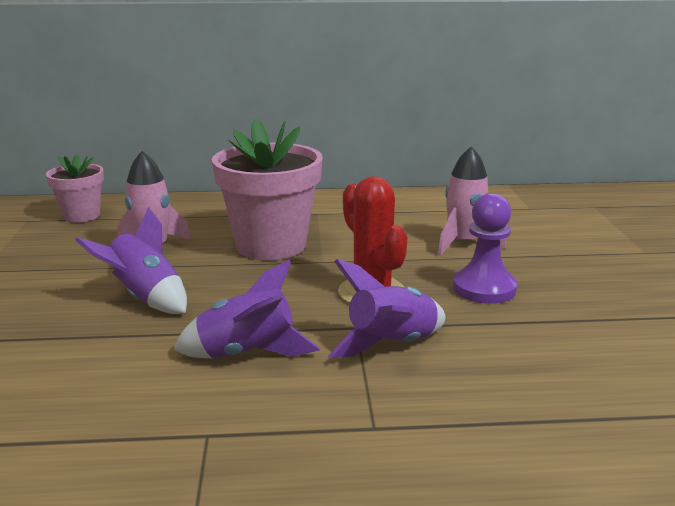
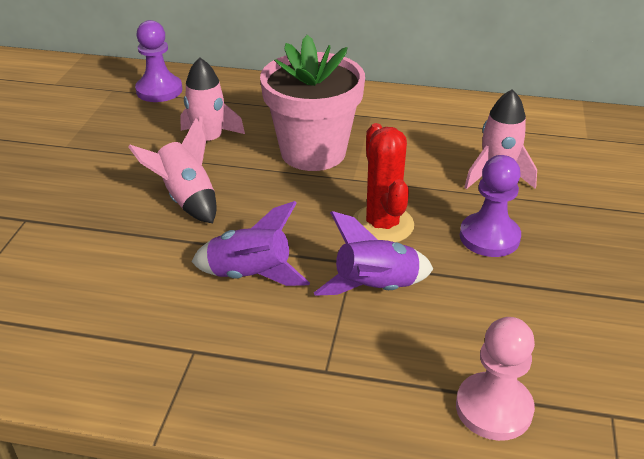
camera: 15 degrees right, 15 degrees up
pink flower pot [46,154,104,223] -> purple pawn [135,20,183,102]
purple rocket [75,207,187,314] -> pink rocket [128,118,217,223]
none -> pink pawn [456,317,535,441]

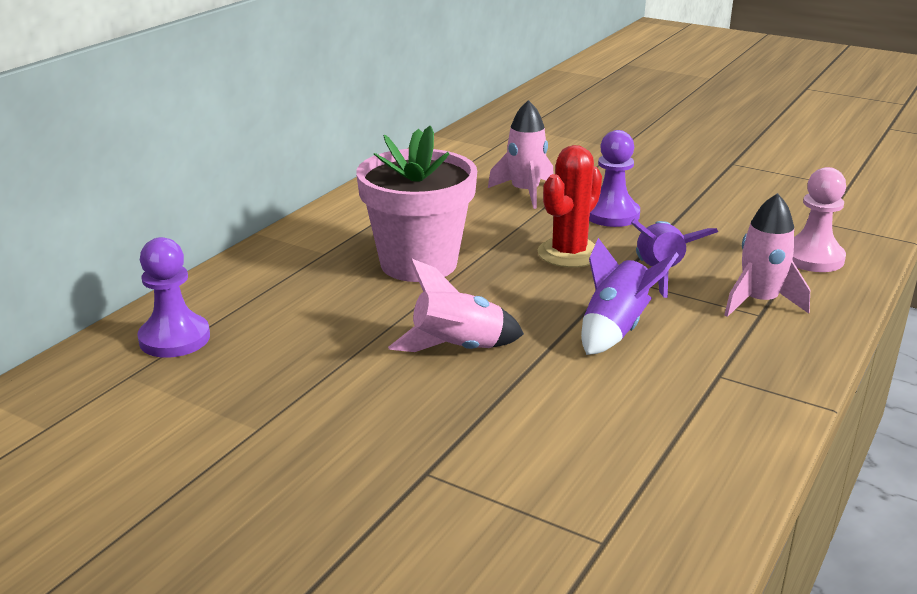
camera: 70 degrees left, 10 degrees down
pink rocket [180,57,245,162] -> pink rocket moved to [724,193,810,317]
red cactus [353,123,414,242] -> red cactus turned 60 degrees counterclockwise [538,145,602,268]

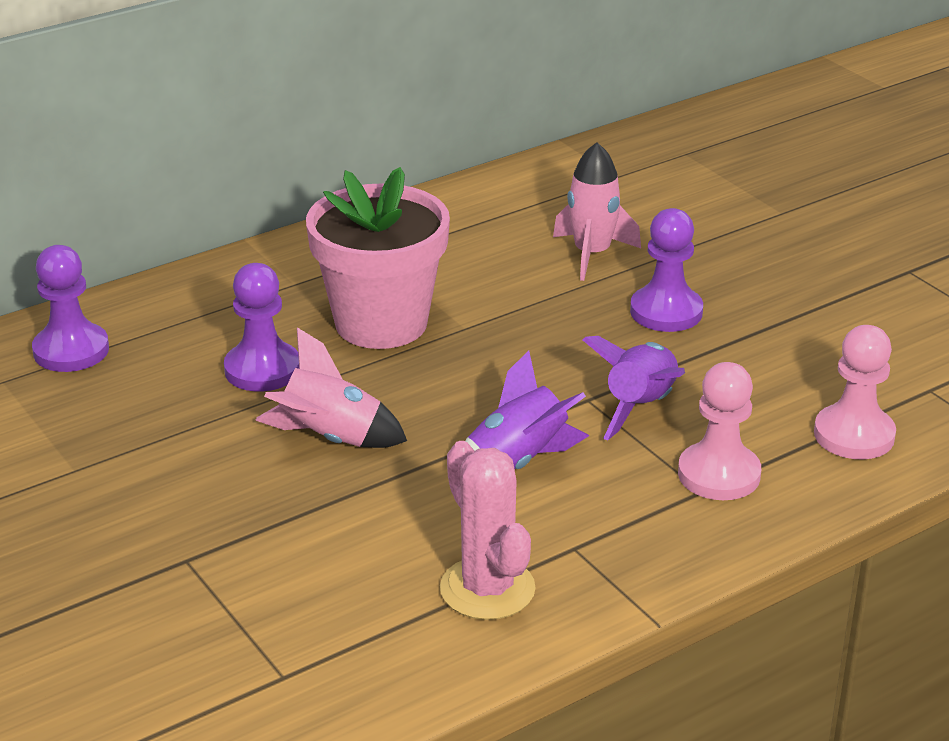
camera: 25 degrees right, 5 degrees up
red cactus [538,145,602,268] -> none
pink rocket [724,193,810,317] -> pink pawn [678,362,761,500]
none -> purple pawn [224,263,299,392]
none -> pink cactus [440,441,536,620]

